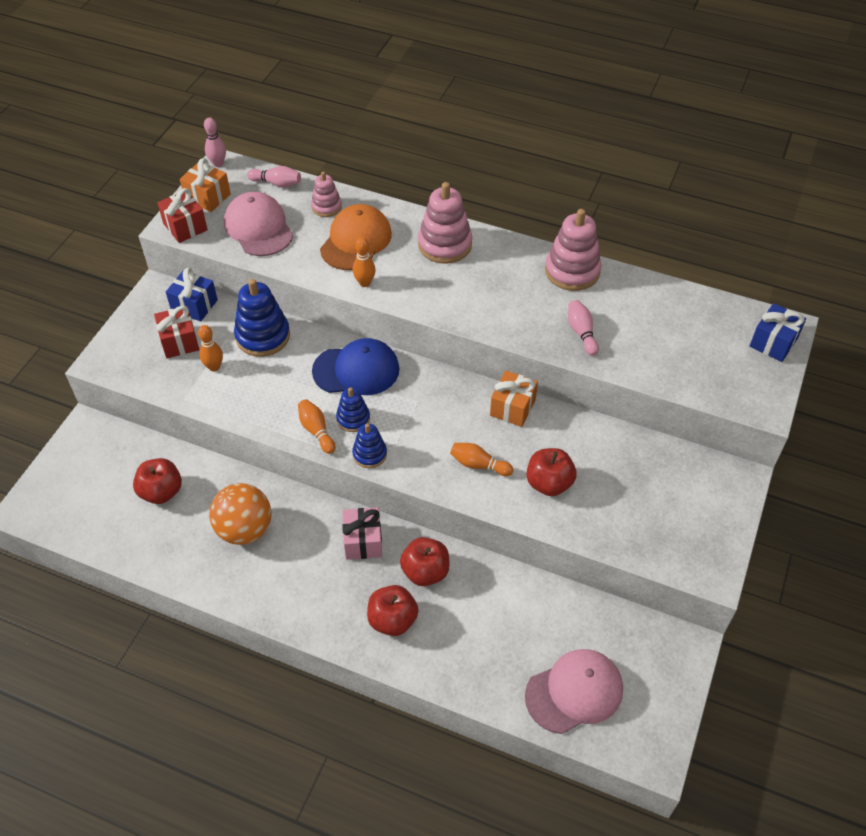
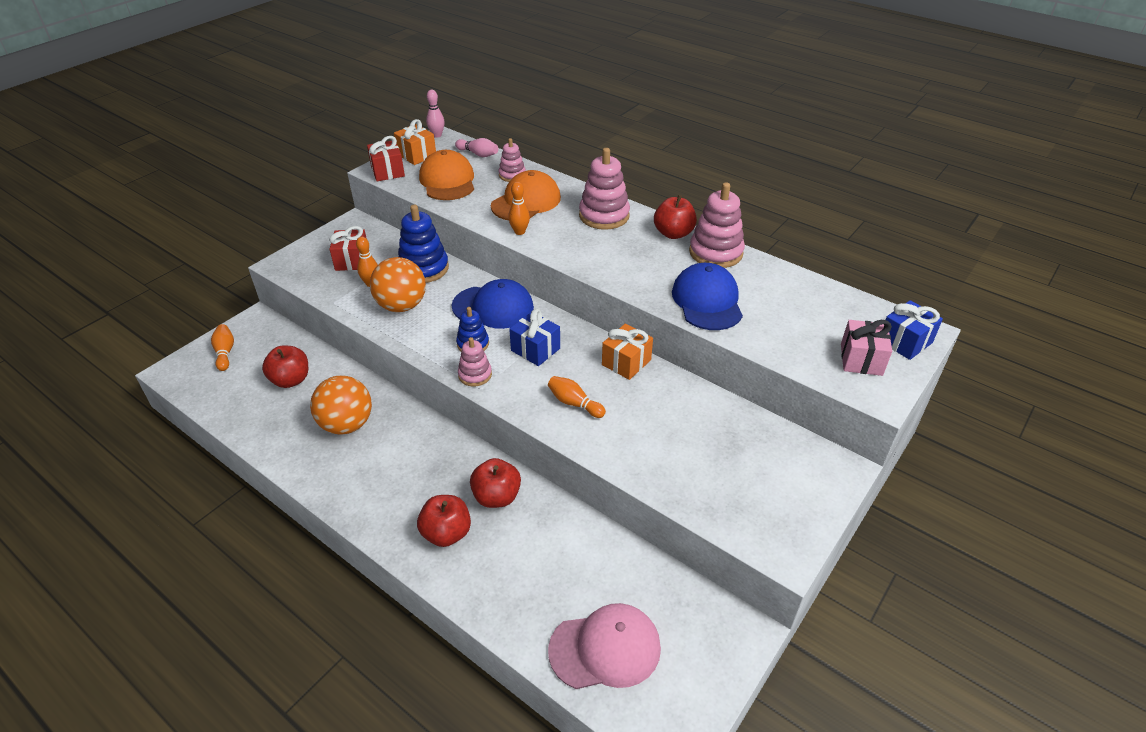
camera: 15 degrees right, 10 degrees down
blue gift [166,268,218,322] -> blue gift moved to [509,309,560,366]
pink cap [224,192,293,256] -> orange cap [419,150,474,200]
orange bowling pin [298,399,335,454] -> orange bowling pin moved to [211,324,234,371]
pink gift [342,507,382,560] -> pink gift moved to [841,320,892,376]
blue stacking toy [352,423,387,468] -> pink stacking toy [458,337,492,387]
red apple [527,448,577,496] -> red apple moved to [654,195,697,239]
pink bowling pin [568,300,599,356] -> blue cap [672,263,743,330]
none -> orange ball [370,257,426,312]

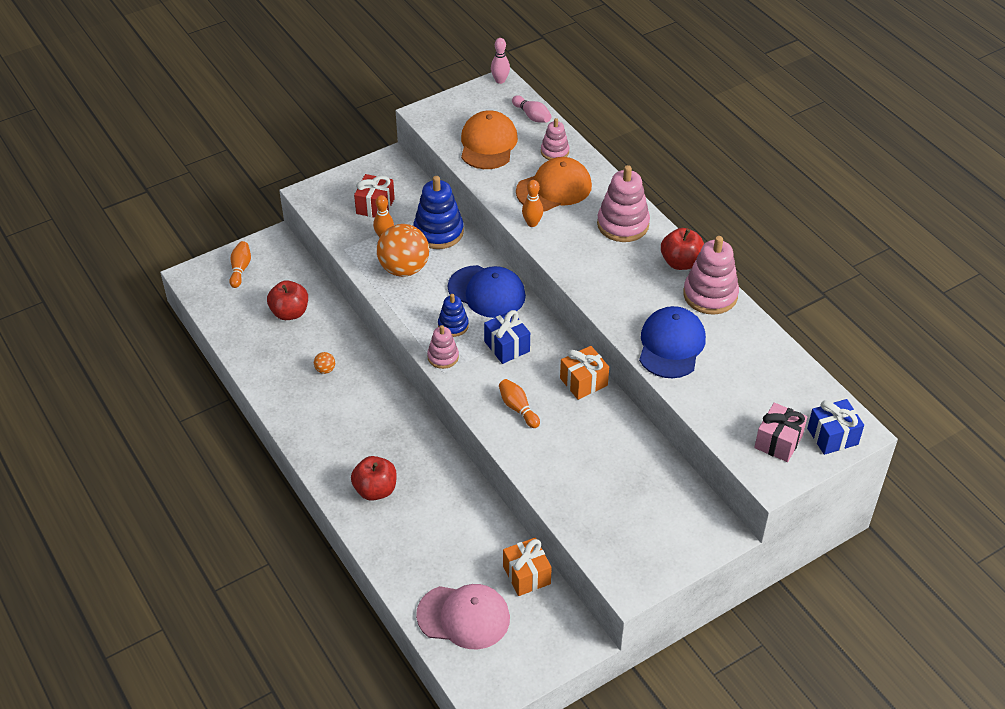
camera: 20 degrees right, 5 degrees up
orange ball [310,376,372,435] -> orange ball [314,352,335,374], size x0.40
red gift [367,136,405,181] -> none
orange gift [394,119,436,165] -> orange gift moved to [503,538,552,596]
red apple [470,458,521,508] -> none

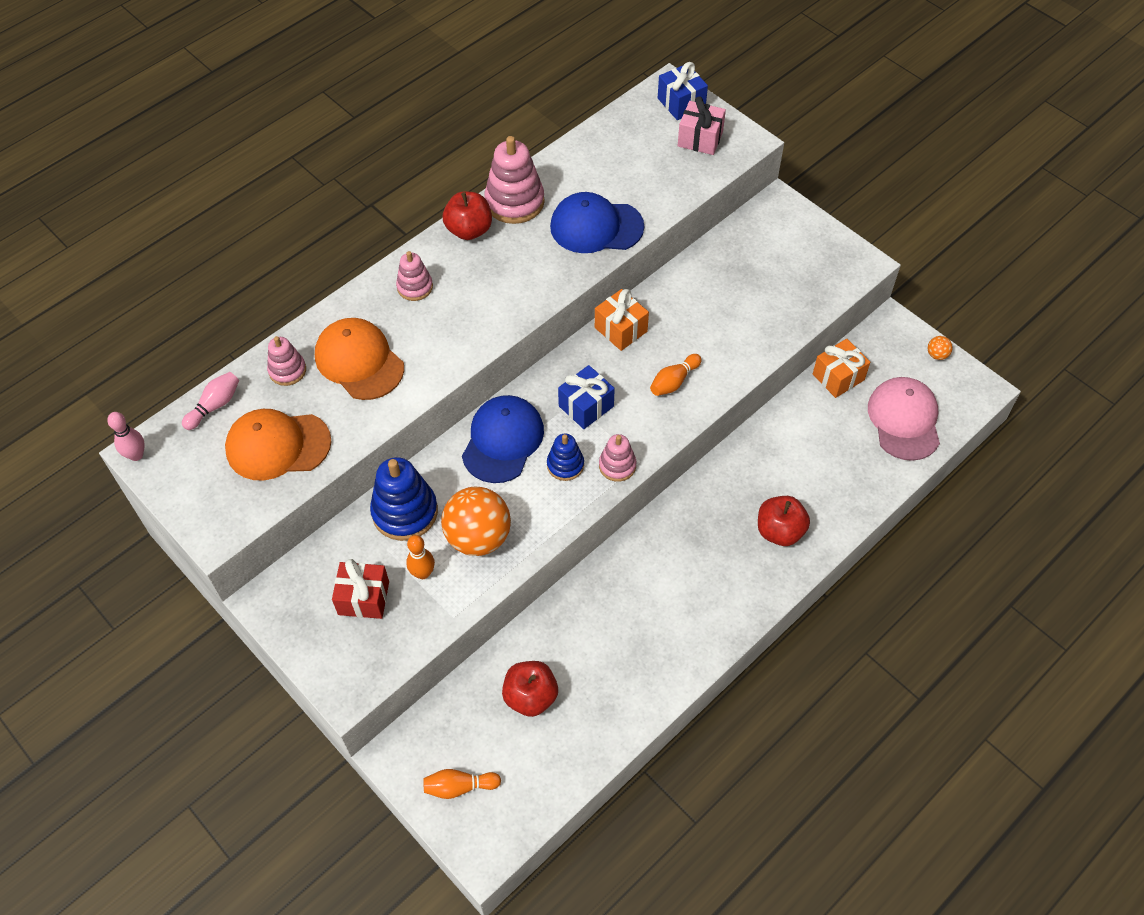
camera: 100 degrees left, 10 degrees up
orange ball [314,352,335,374] -> orange ball moved to [928,336,953,360]
orange bowling pin [522,180,543,227] -> none
pink stacking toy [597,165,650,242] -> pink stacking toy [396,251,433,301], size x0.58

